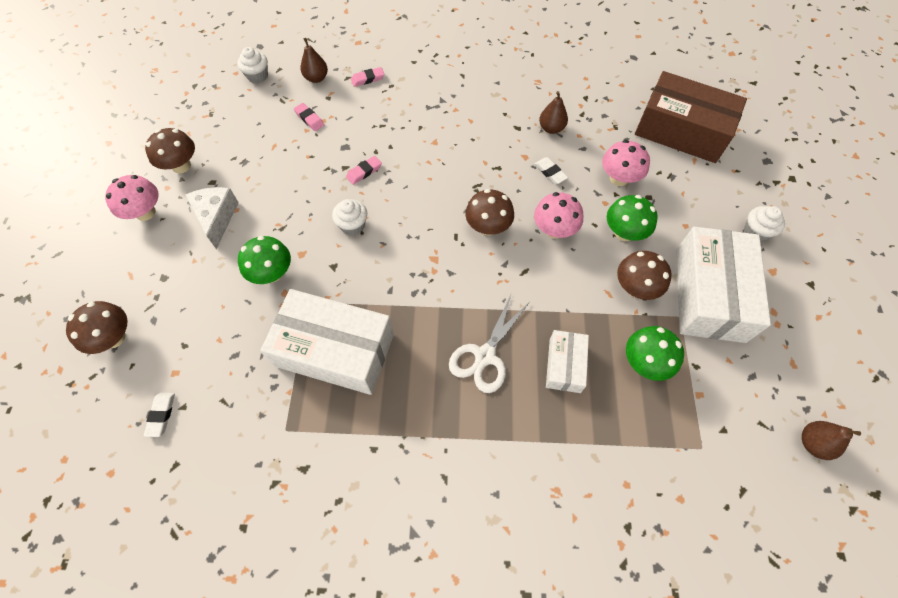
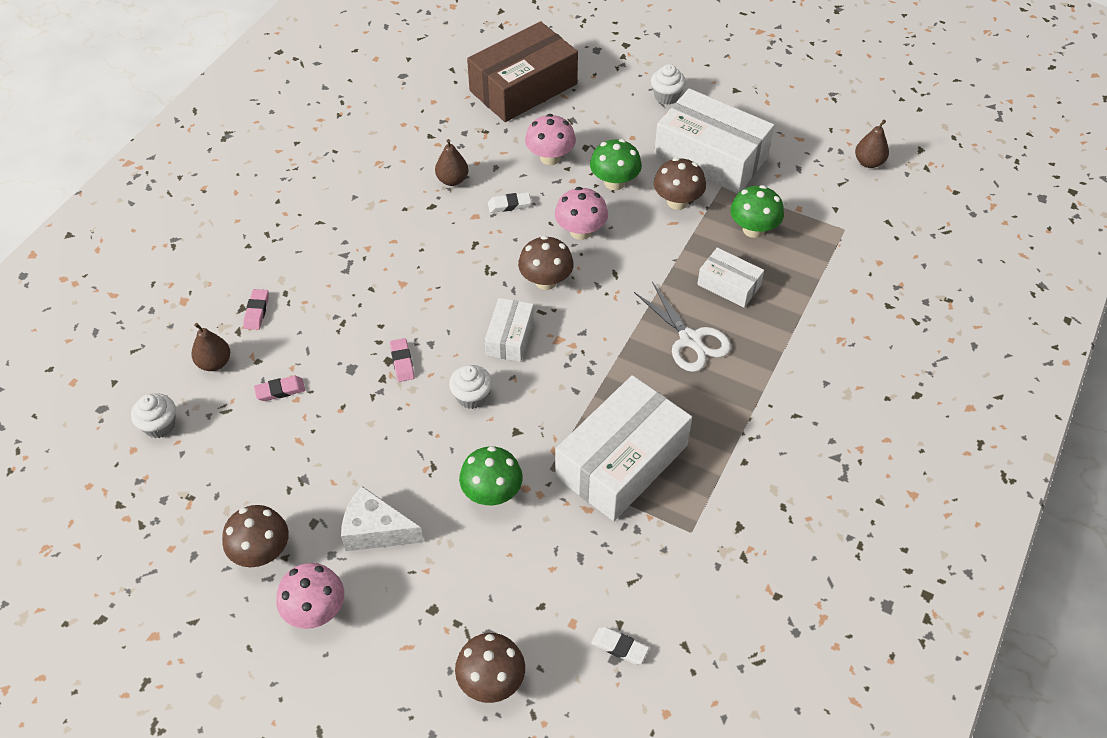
camera: 65 degrees left, 10 degrees down
none -> white box [485,298,534,362]

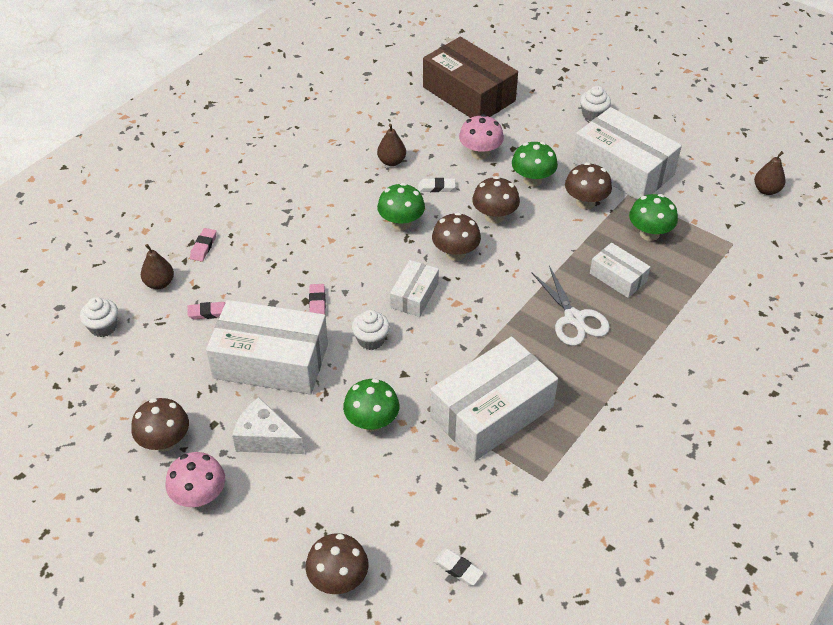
camera: 10 degrees right, 5 degrees down
brown box [467,22,578,122] -> brown box turned 75 degrees clockwise [423,37,518,118]
pink mushroom [555,187,608,240] -> brown mushroom [472,176,520,224]
none -> white box [206,300,328,394]
none -> green mushroom [377,183,425,230]

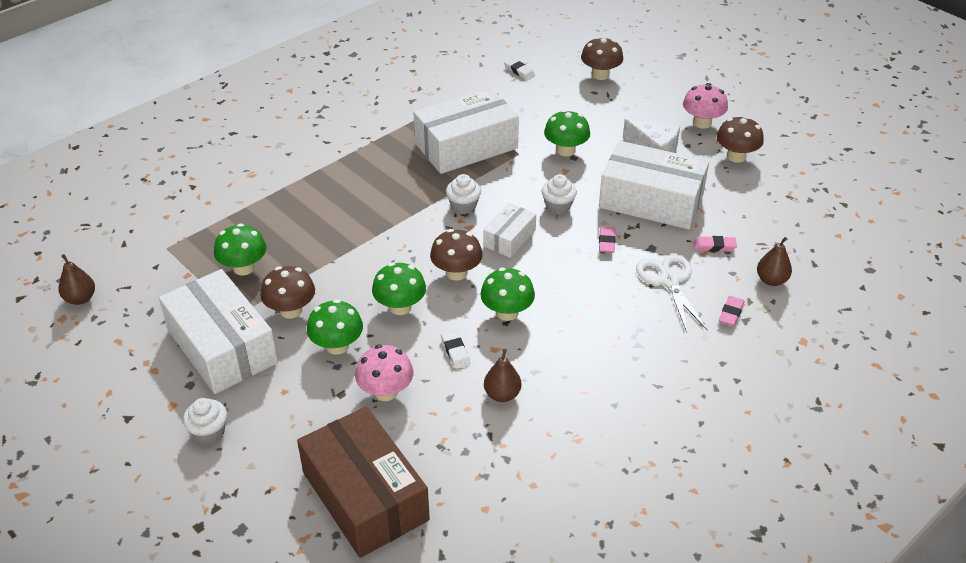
camera: 170 degrees left, 5 degrees down
white cupcake [80,297,118,337] -> white cupcake moved to [446,174,481,214]
white eraser [418,178,456,192] -> white eraser turned 60 degrees clockwise [441,329,470,369]
brown mushroom [472,176,520,224] -> green mushroom [372,263,426,315]
white scissors [531,266,610,346] -> white scissors moved to [636,254,708,332]
white box [590,243,650,298] -> none

